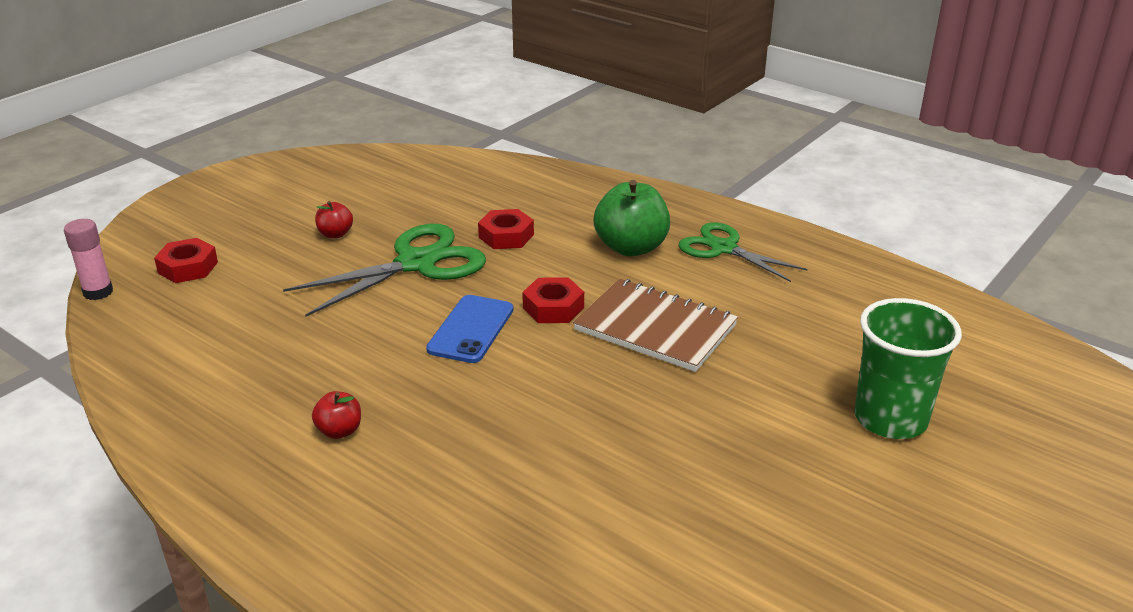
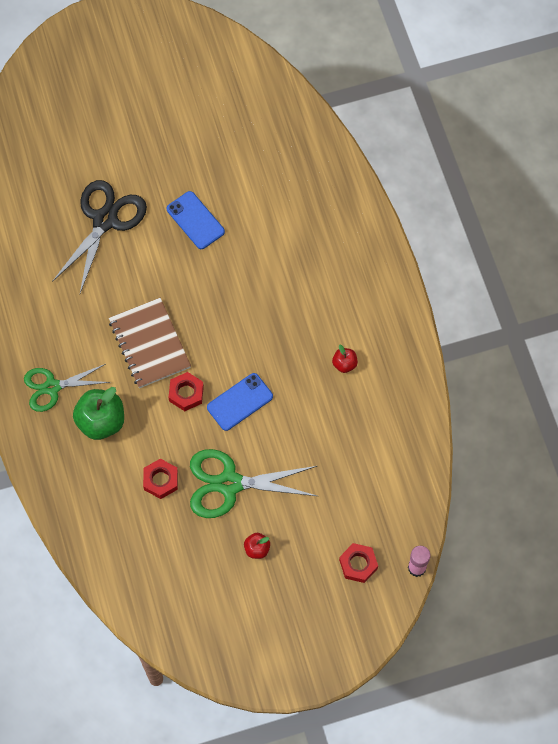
camera: 145 degrees left, 35 degrees up
green scissors [678,222,808,282] -> green scissors turned 90 degrees clockwise [24,364,111,412]
green cup [854,298,962,439] -> black scissors [52,180,147,293]
none -> blue phone [167,191,225,249]

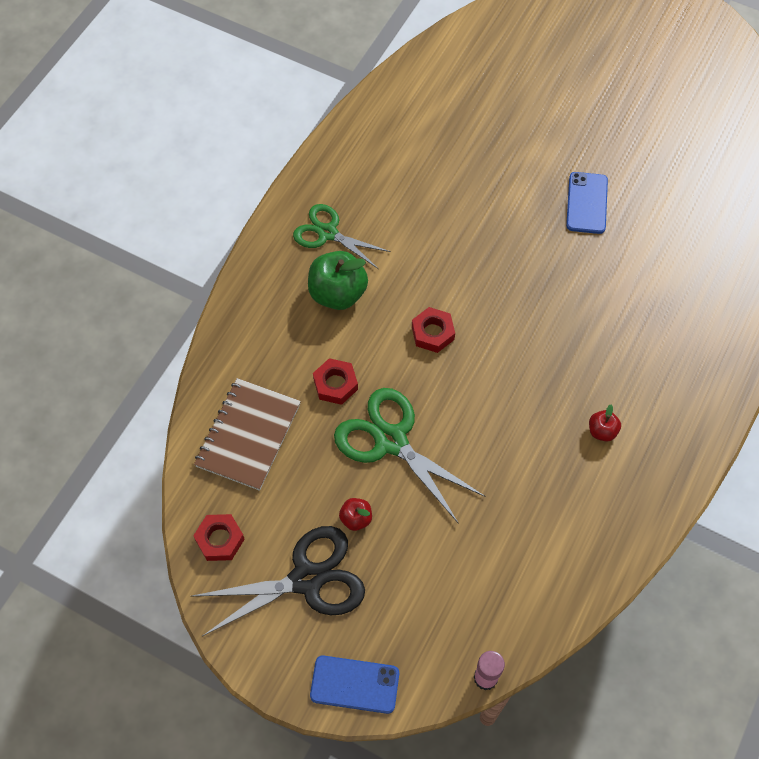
camera: 45 degrees right, 5 degrees down
black scissors [52,180,147,293] -> black scissors moved to [192,526,365,636]
brown notebook [109,298,191,388] -> brown notebook moved to [194,378,301,491]
blue phone [207,373,273,431] -> blue phone moved to [310,655,399,714]
red nut [339,543,378,583] -> red nut moved to [193,514,245,561]

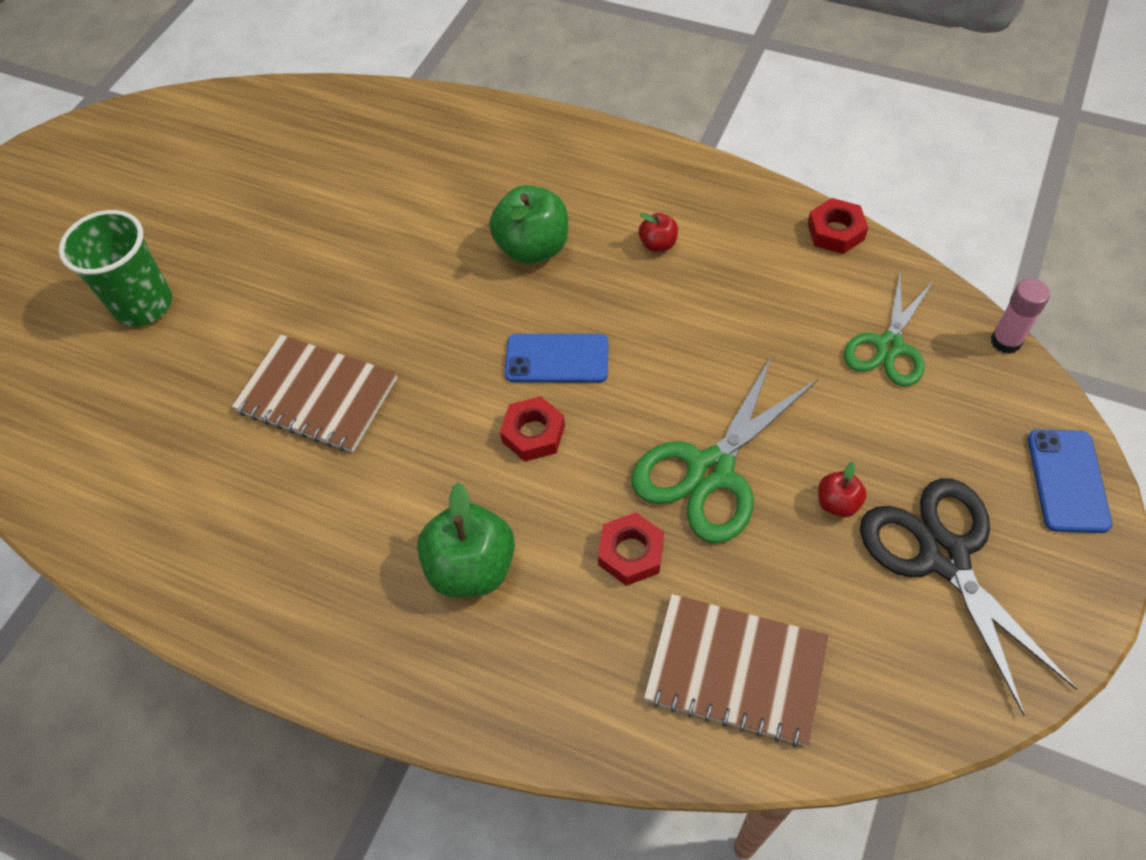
camera: 90 degrees left, 5 degrees down
red nut [193,514,245,561] -> red nut moved to [808,198,868,254]
green scissors [293,204,391,269] -> green scissors moved to [844,273,934,386]
blue phone [566,172,608,234] -> blue phone moved to [505,334,609,383]
none -> green cup [59,210,172,326]
none -> brown notebook [232,335,397,452]
none -> green apple [489,185,568,264]

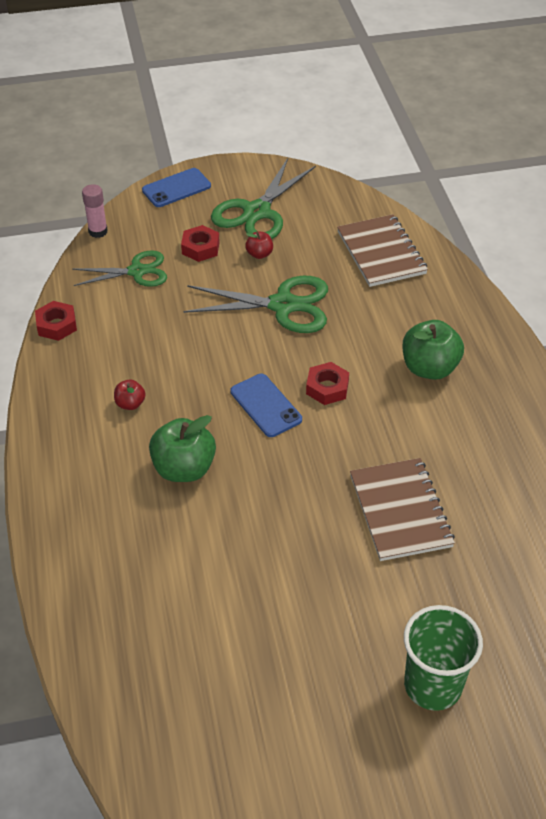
camera: 130 degrees left, 10 degrees down
red nut [598,512,664,586] -> red nut moved to [181,225,220,262]
black scissors [860,478,1077,716] -> green scissors [211,158,316,239]

